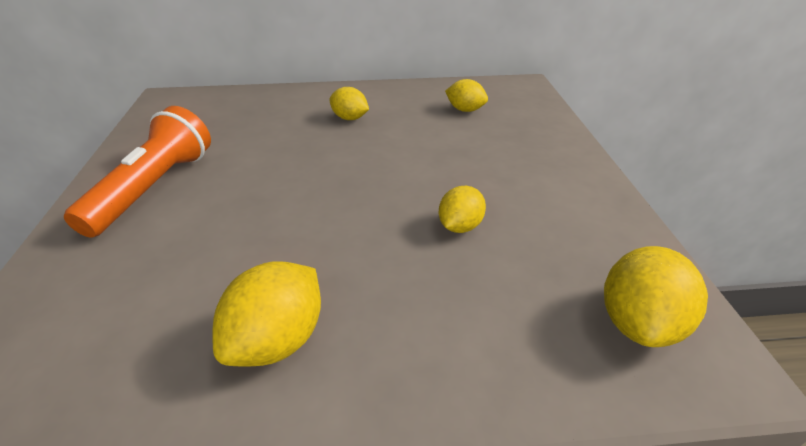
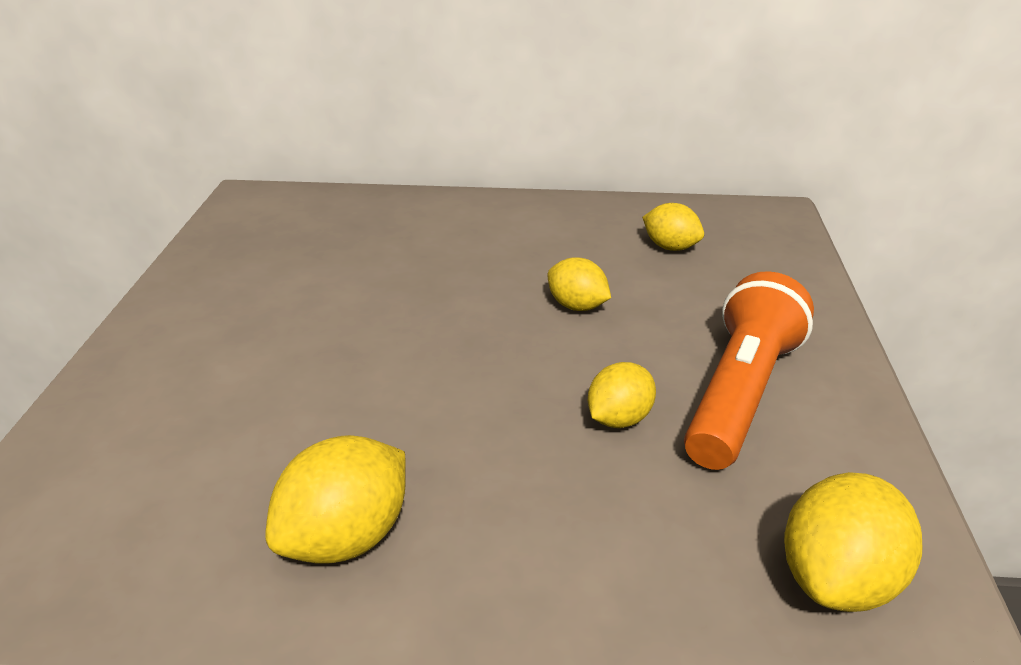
camera: 10 degrees right, 5 degrees down
orange flashlight [64,106,211,238] -> orange flashlight moved to [684,271,814,470]
yellow lemon [330,87,369,120] -> yellow lemon moved to [548,257,611,311]

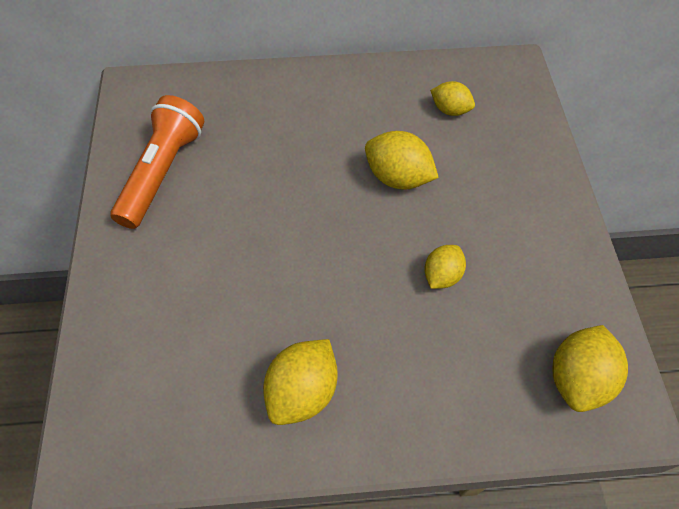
camera: 10 degrees left, 25 degrees up
yellow lemon [548,257,611,311] -> yellow lemon [365,131,439,190], size x1.57
orange flashlight [684,271,814,470] -> orange flashlight moved to [110,95,204,229]

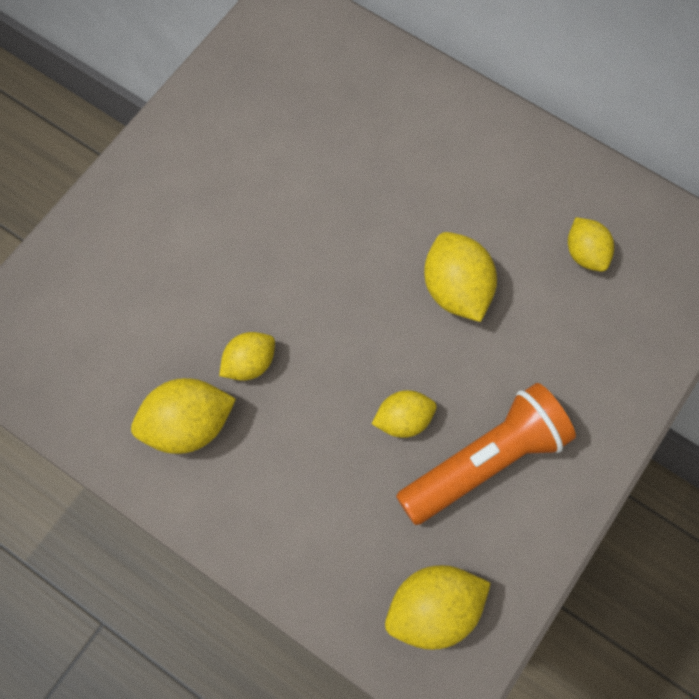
camera: 40 degrees right, 10 degrees up
orange flashlight [110,95,204,229] -> orange flashlight moved to [396,383,576,525]
none -> yellow lemon [219,332,275,381]

